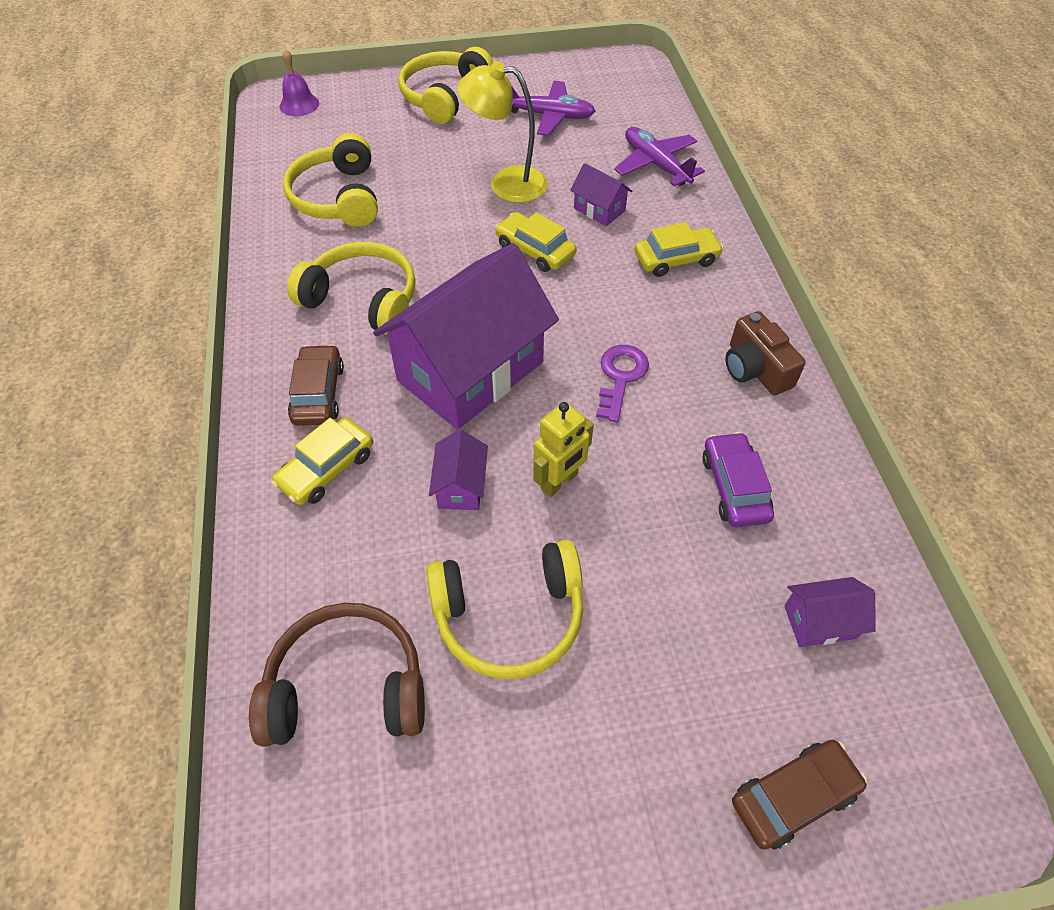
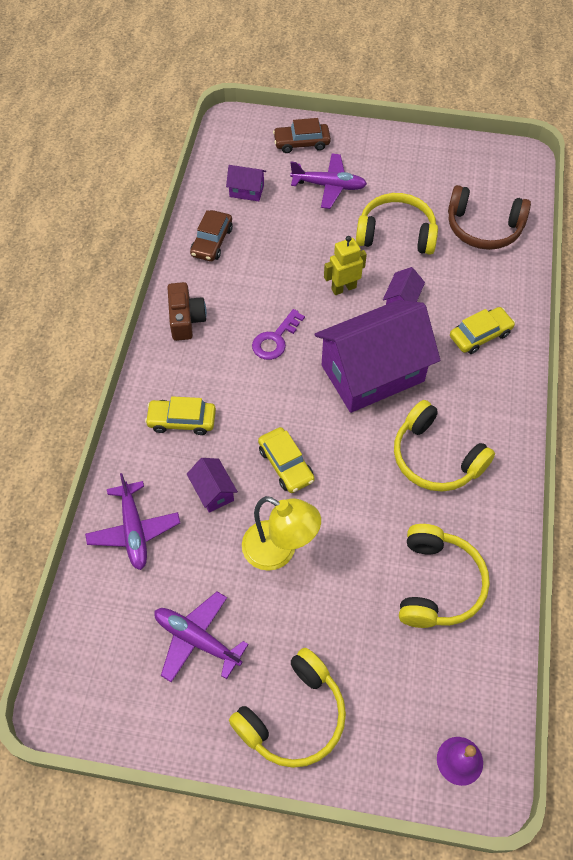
camera: 160 degrees left, 5 degrees up
brown car [288,344,344,426] -> brown car moved to [190,210,233,261]
purple car [702,432,774,527] -> none
none -> purple plane [290,154,367,209]

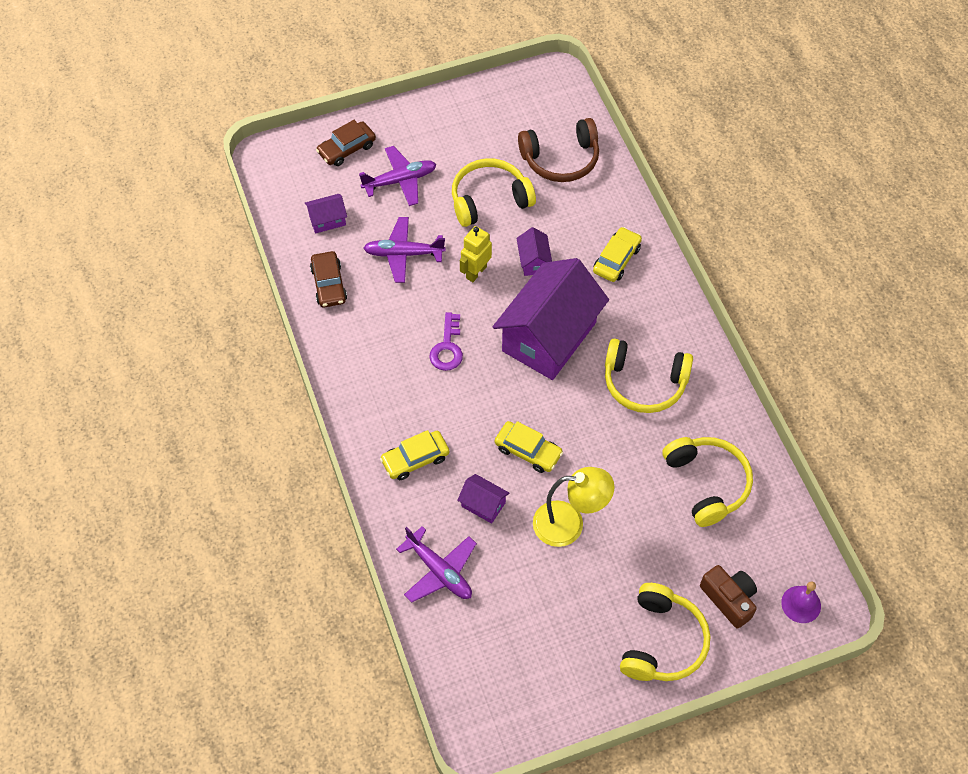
camera: 30 degrees left, 0 degrees up
purple plane [154,592,249,682] -> purple plane moved to [364,217,446,283]
brown camera [167,282,207,341] -> brown camera moved to [700,565,757,629]

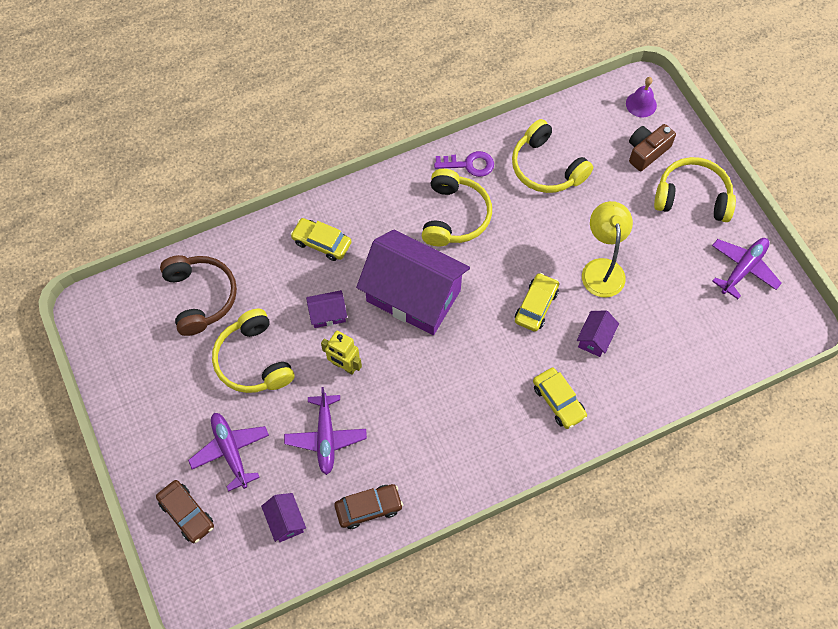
camera: 95 degrees left, 5 degrees up
purple plane [396,526,477,603] -> purple plane moved to [712,238,782,299]
purple key [429,312,463,371] -> purple key moved to [434,151,494,177]
yellow headphones [663,437,753,527] -> yellow headphones turned 105 degrees counterclockwise [512,119,593,193]

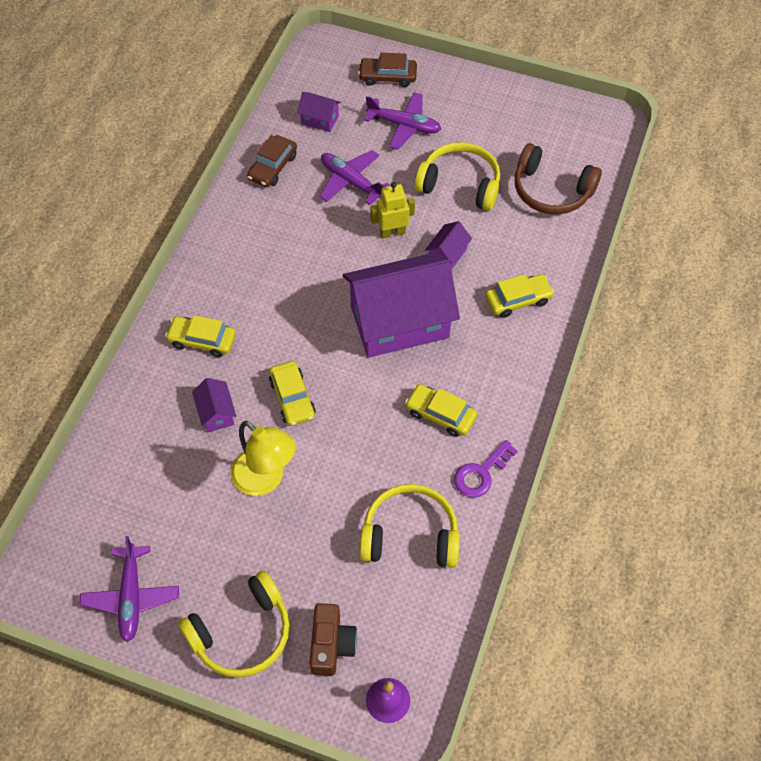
camera: 135 degrees right, 5 degrees down
yellow headphones [422,169,492,247] -> yellow car [405,384,477,437]

